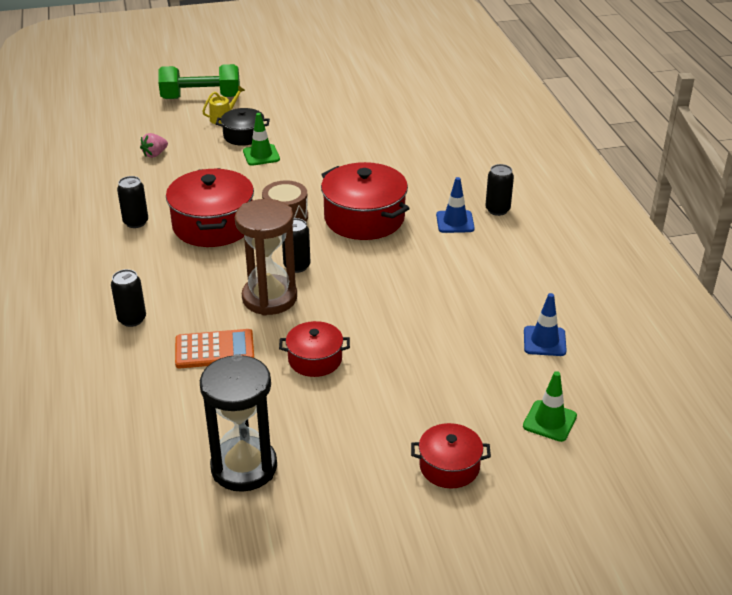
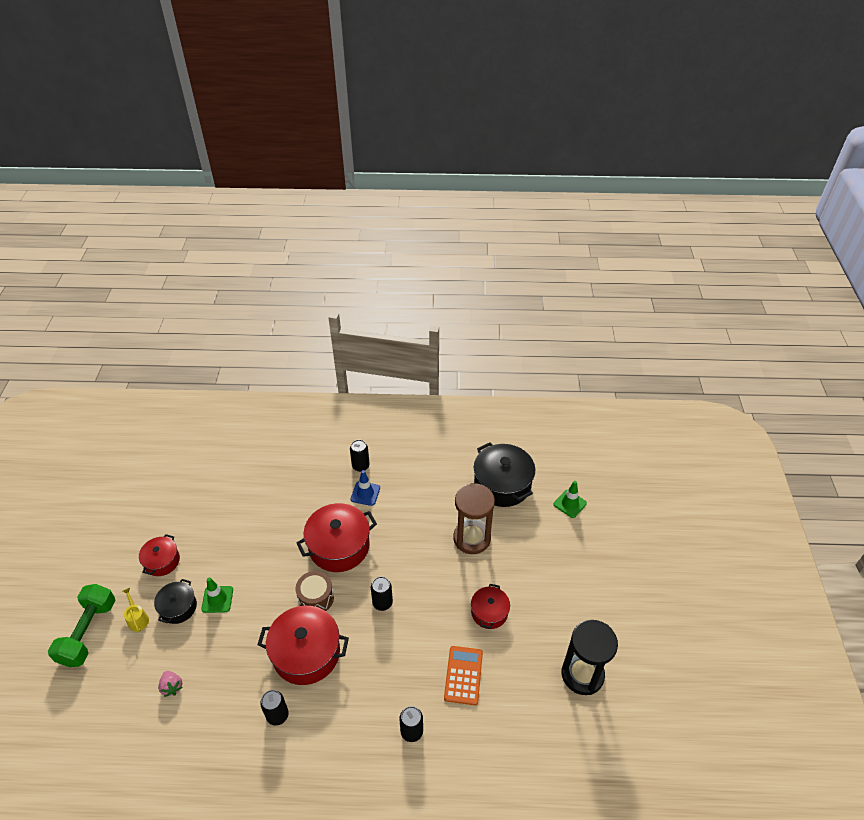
camera: 75 degrees left, 10 degrees up
brown hourglass [235,199,297,316] -> brown hourglass moved to [453,483,495,554]
red pot [411,423,491,488] -> red pot moved to [139,534,180,576]
blue traffic cone [524,293,567,356] -> black pot [474,442,535,507]

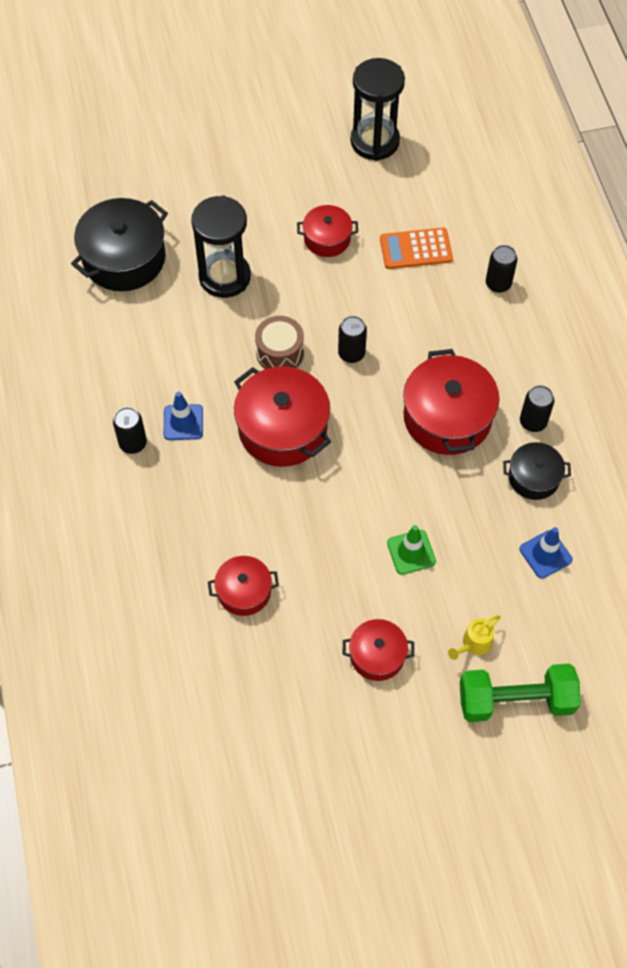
camera: 105 degrees left, 15 degrees up
black pot [154,579,197,624] -> black pot moved to [503,442,571,500]
pink strawberry [158,671,183,697] -> blue traffic cone [520,527,572,579]
brown drum [295,571,334,611] -> brown drum moved to [255,316,304,369]
brown hourglass [453,483,495,554] -> black hourglass [191,195,251,298]
green traffic cone [554,481,587,518] -> none
none -> red pot [208,556,279,616]

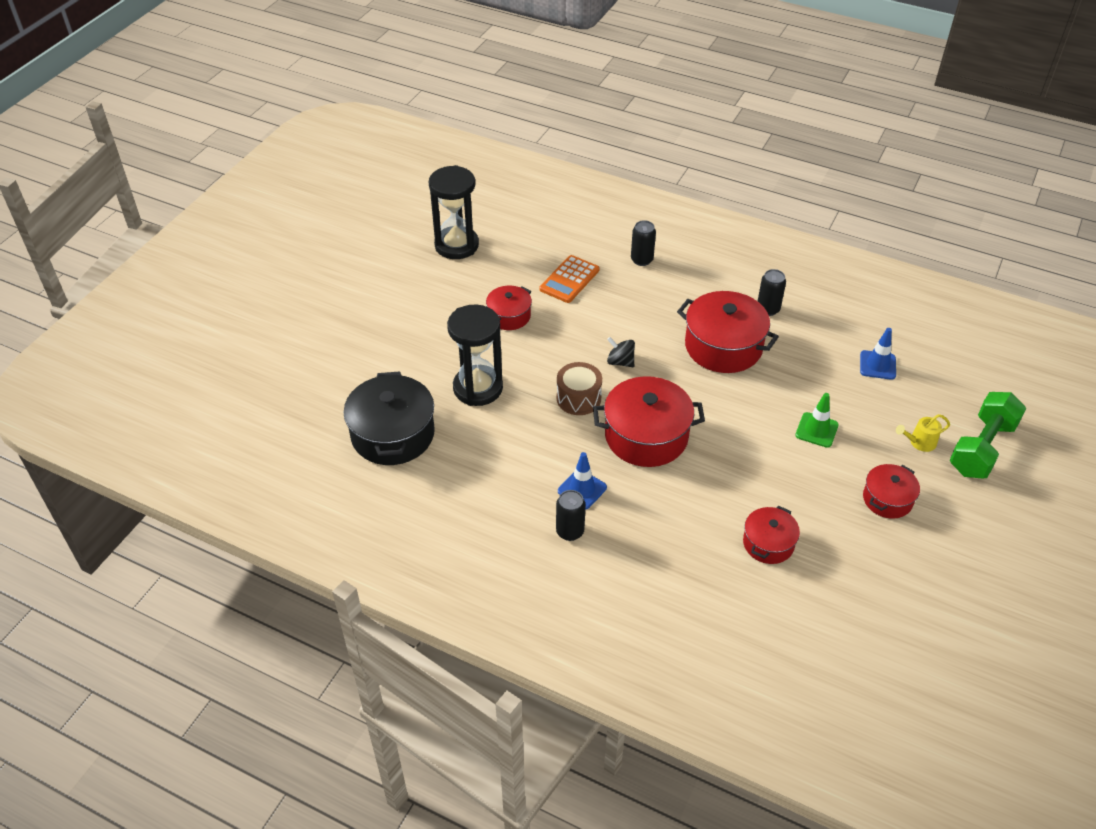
camera: 50 degrees left, 15 degrees down
black can [338,316,367,363] -> black spinning top [607,337,635,367]
yellow watering can [448,615,500,660] -> yellow watering can turned 75 degrees clockwise [896,414,950,452]
black pot [503,442,571,500] -> none

